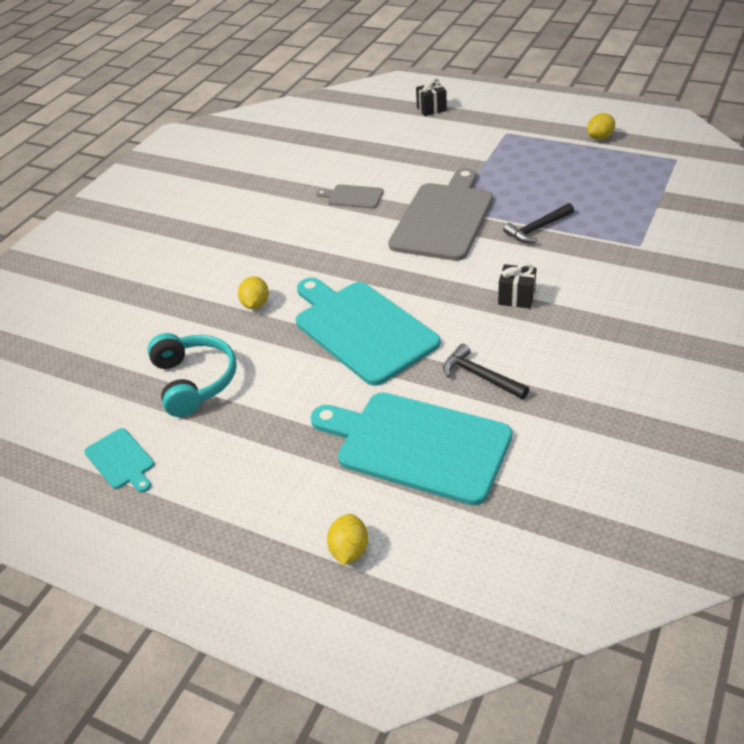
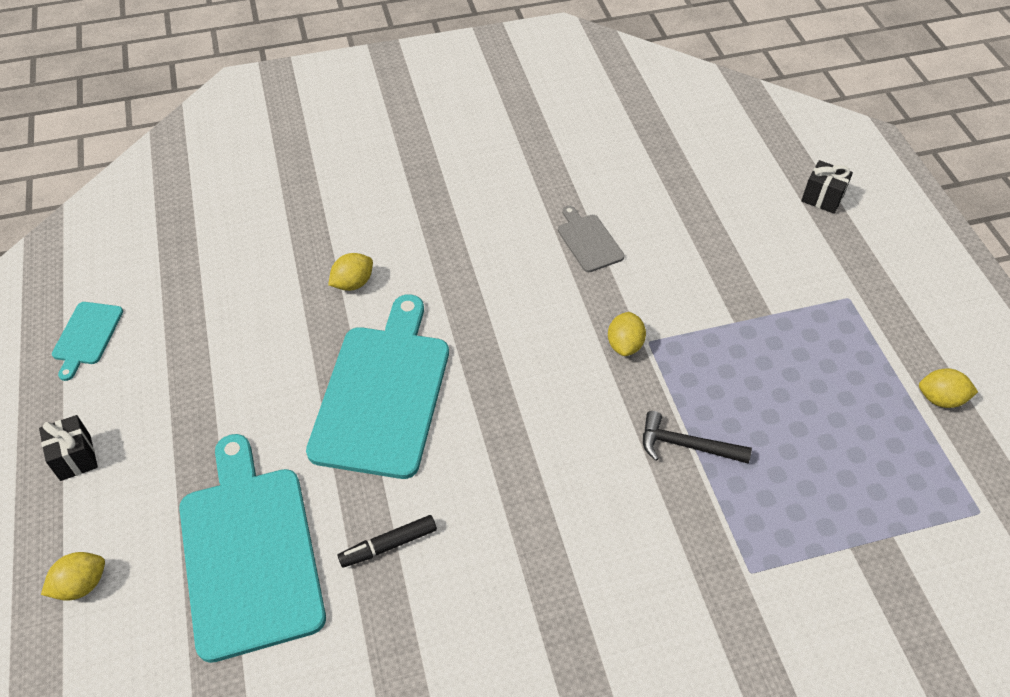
camera: 45 degrees right, 10 degrees up
turquoise headphones [147,333,237,417] -> none
grey cutting board [388,168,493,261] -> yellow lemon [608,312,646,356]
black hammer [443,344,529,399] -> black marker [338,515,437,567]
black gift [498,263,536,309] -> black gift moved to [39,415,98,481]

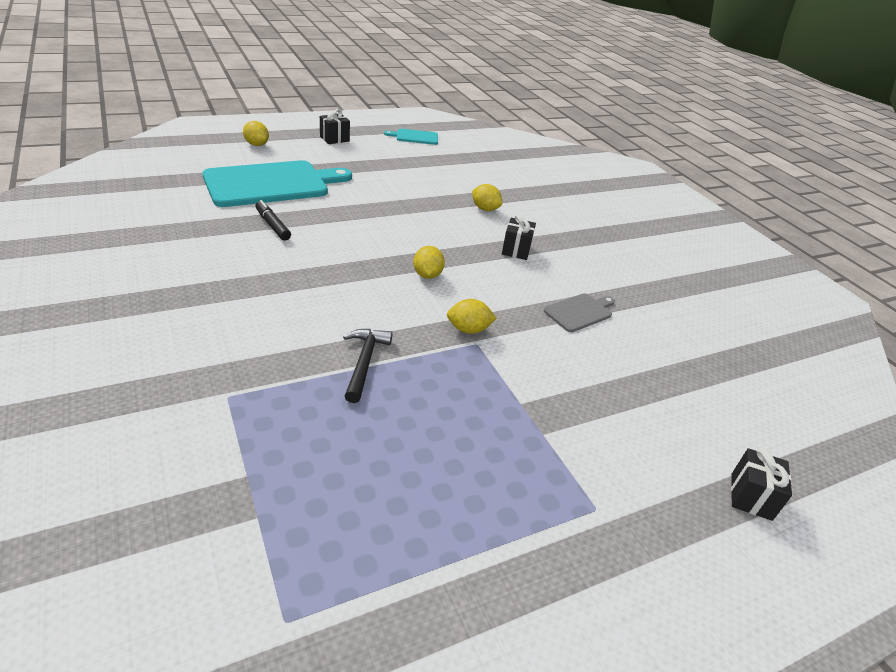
camera: 75 degrees right, 15 degrees down
turquoise cutting board [306,295,449,479] -> none
yellow lemon [919,368,978,408] -> yellow lemon moved to [413,246,445,279]
none -> black gift [502,214,536,260]

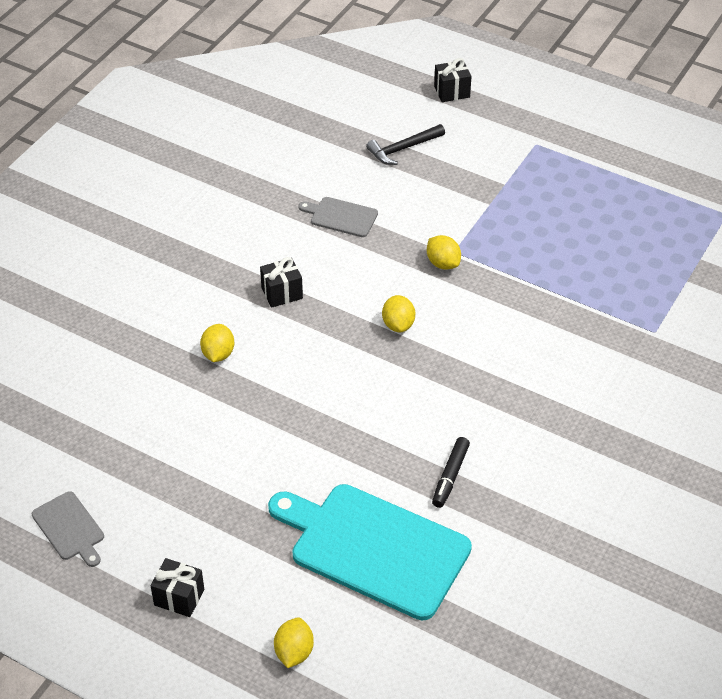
camera: 120 degrees left, 10 degrees up
black hammer [343,329,393,403] -> black hammer moved to [366,124,445,165]
turquoise cutting board [384,129,438,145] -> grey cutting board [32,491,104,567]
yellow lemon [413,246,445,279] -> yellow lemon turned 60 degrees counterclockwise [382,295,415,332]

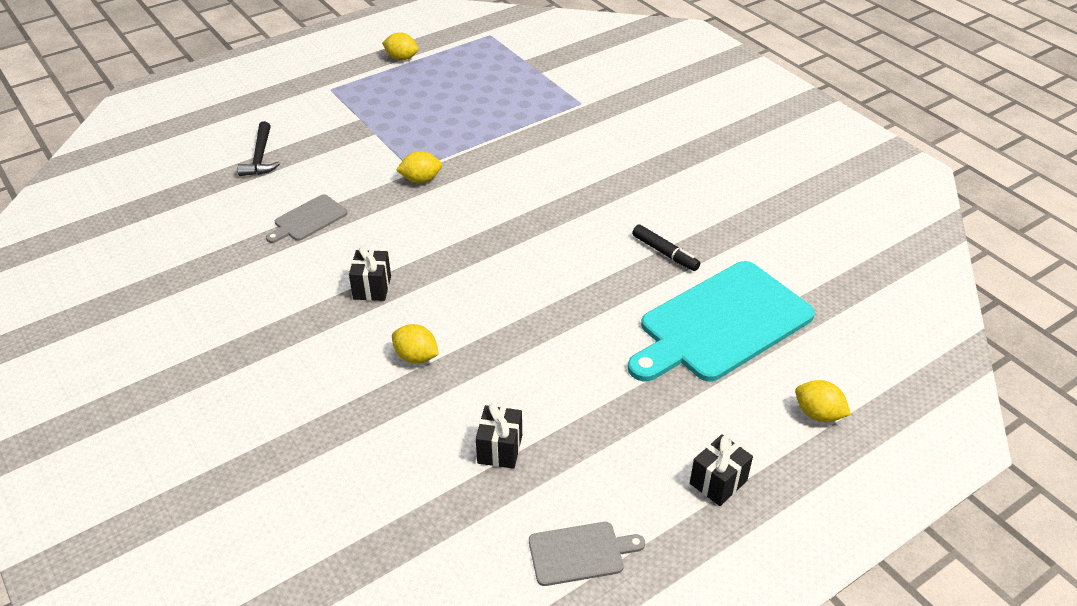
camera: 65 degrees left, 5 degrees down
yellow lemon [382,295,415,332] -> yellow lemon moved to [382,32,418,60]
black gift [434,58,472,102] -> black gift moved to [476,403,522,469]

